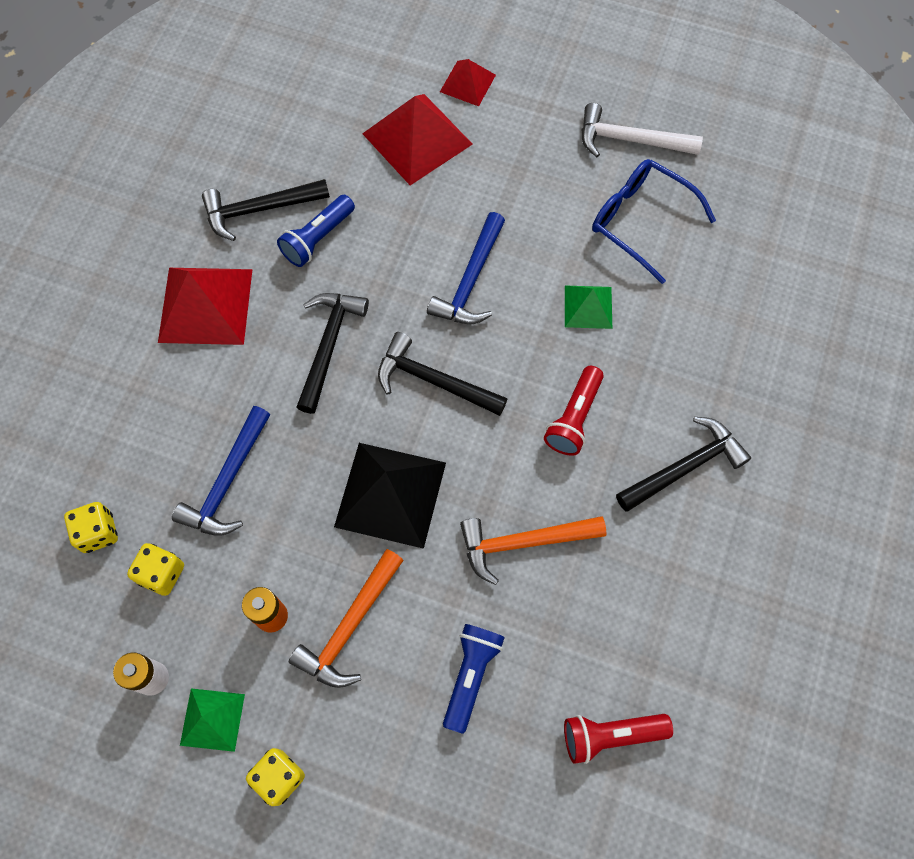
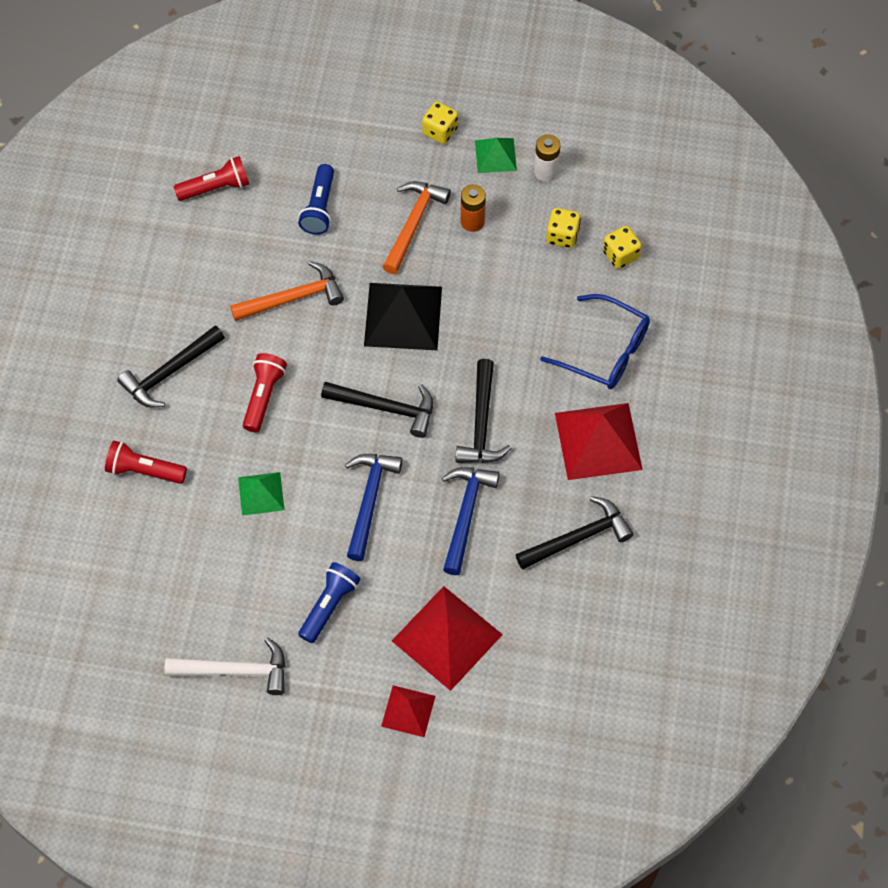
camera: 170 degrees right, 5 degrees down
blue hammer [172,406,271,536] -> blue hammer moved to [442,467,500,575]
blue flashlight [277,195,355,267] -> blue flashlight moved to [298,562,361,643]
blue glasses [592,159,716,284] -> blue glasses moved to [540,294,650,389]
none -> red flashlight [105,441,187,484]

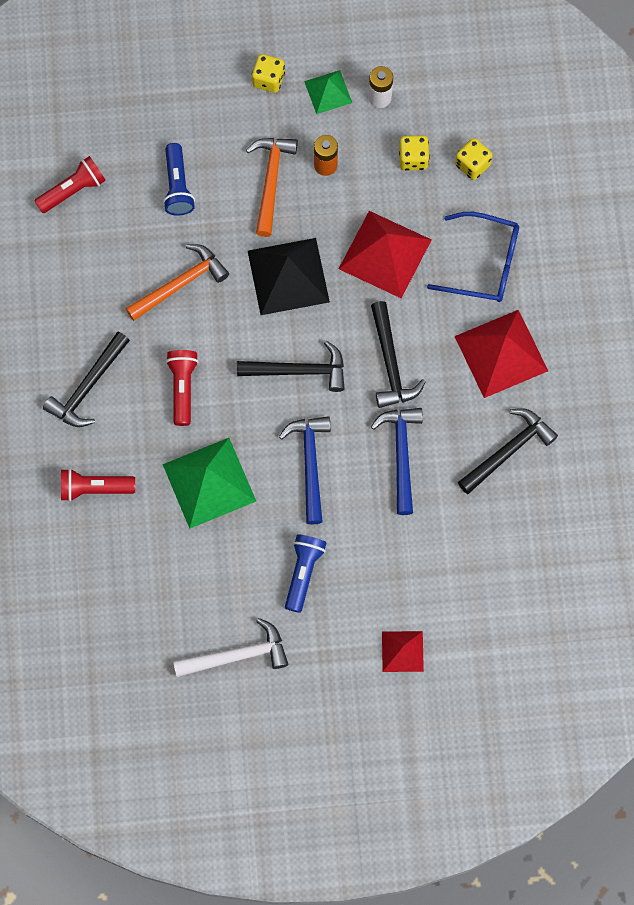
camera: 15 degrees left, 10 degrees up
green pyramid [238,472,284,516] -> green pyramid [163,438,256,529], size x1.80
red pyramid [392,586,503,691] -> red pyramid moved to [339,211,431,298]

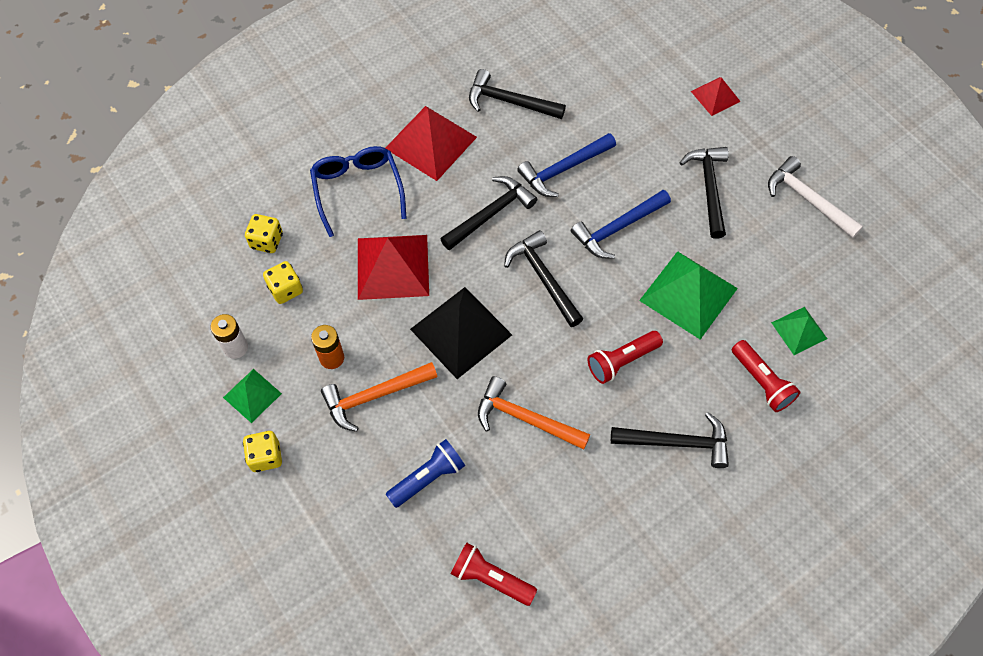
camera: 120 degrees left, 10 degrees down
blue flashlight [285,534,327,613] -> black hammer [680,147,729,239]
none -> green pyramid [771,307,827,355]

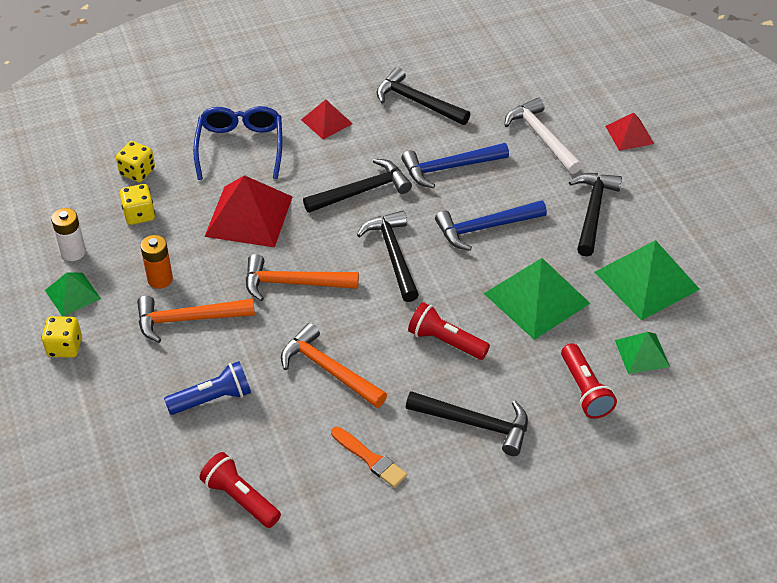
camera: 15 degrees right, 15 degrees down
red pyramid [386,106,477,181] -> red pyramid [301,99,353,139], size x0.56
black pyramid [410,287,512,379] -> orange hammer [246,254,359,301]
red flashlight [588,331,663,384] -> red flashlight turned 45 degrees clockwise [408,302,490,360]
white hammer [768,156,863,238] -> white hammer moved to [504,98,582,174]
none -> orange brush [331,427,407,488]
none -> green pyramid [594,240,700,320]

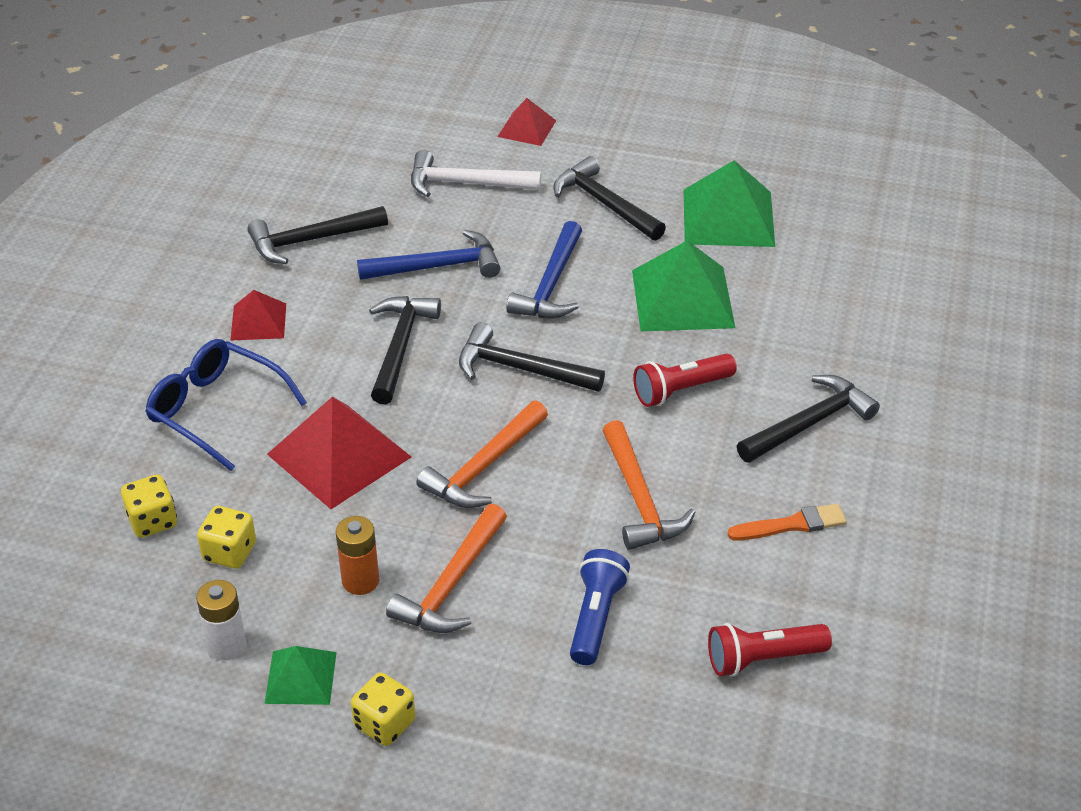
camera: 55 degrees left, 5 degrees down
orange hammer [281,323,387,408] -> orange hammer turned 90 degrees counterclockwise [602,420,696,550]
blue hammer [401,143,509,188] -> blue hammer turned 120 degrees counterclockwise [357,230,500,280]
red flashlight [561,343,617,419] -> none
green pyramid [615,332,670,374] -> none

